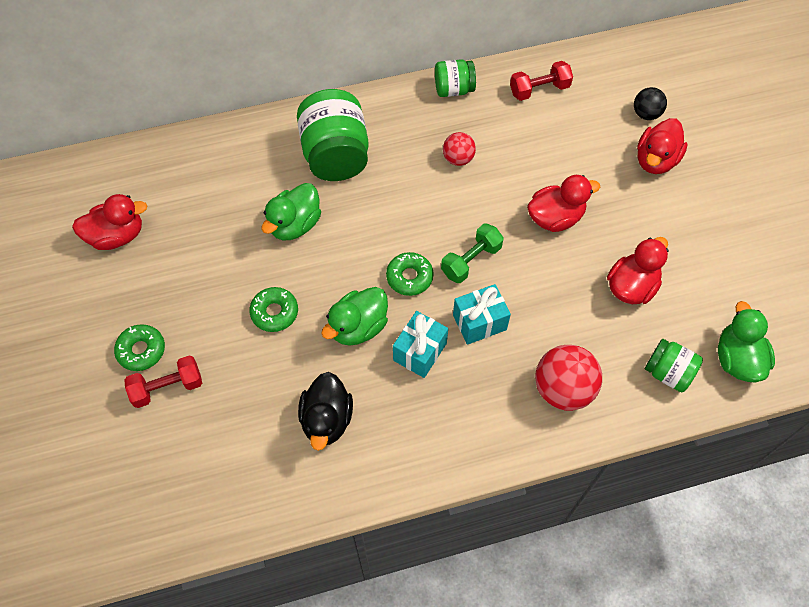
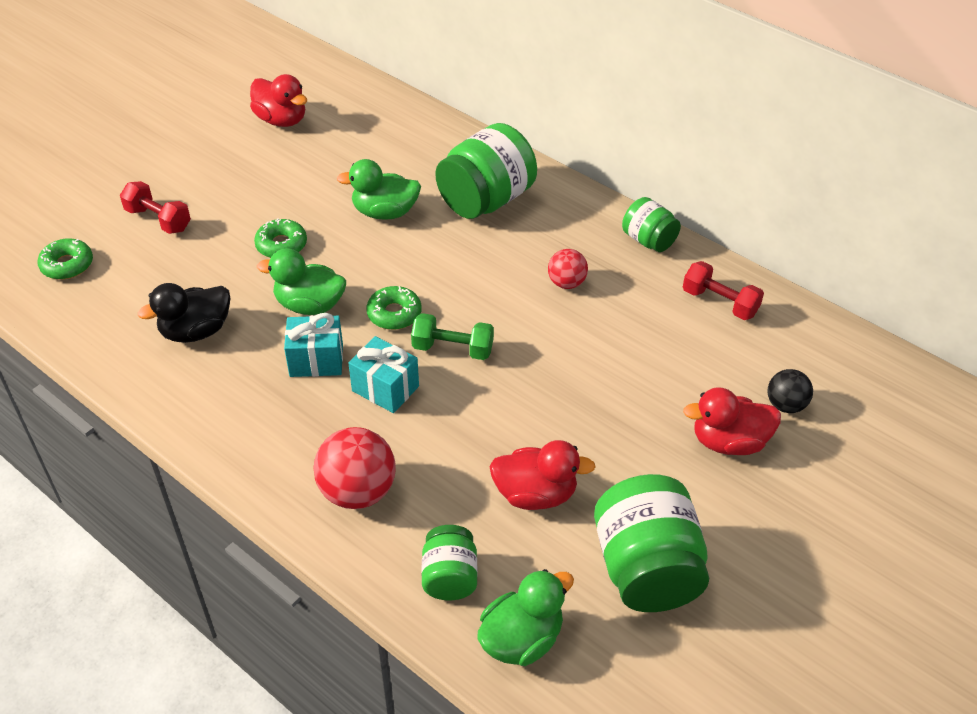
camera: 55 degrees right, 15 degrees down
green donut [114,324,165,371] -> green donut moved to [38,238,93,280]
red duck [527,175,600,232] -> none
none -> green jar [594,474,709,612]

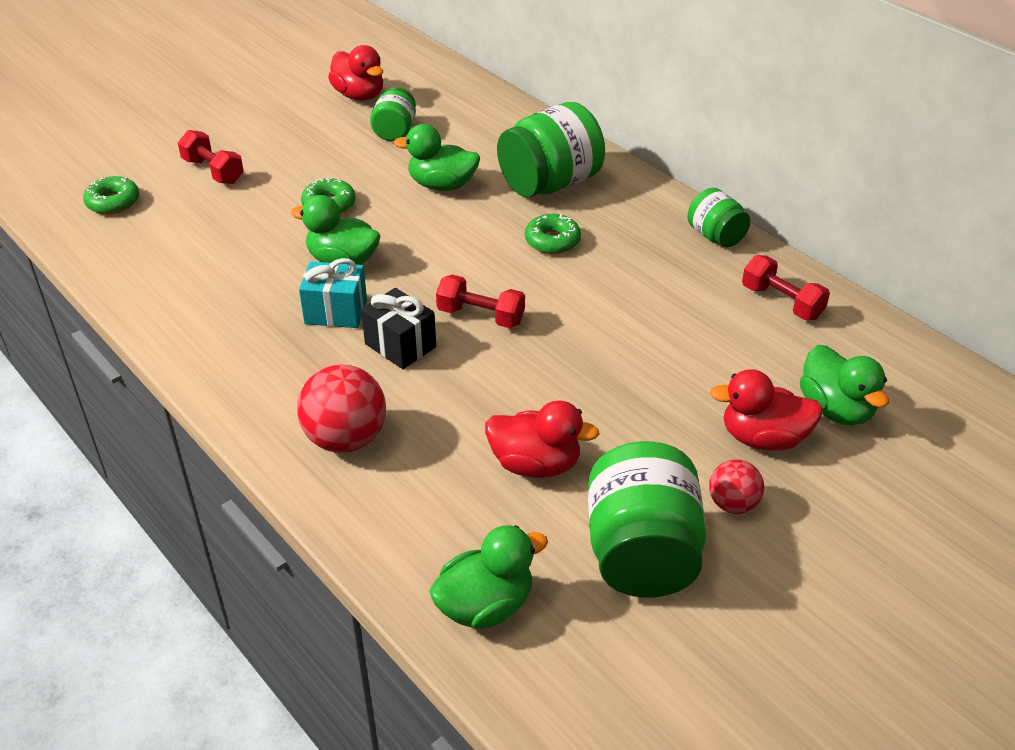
camera: 10 degrees right, 5 degrees down
black duck [138,283,230,343] -> none
turquoise gift [348,336,419,413] -> black gift [361,288,436,369]
green donut [366,286,421,330] -> green donut moved to [525,214,581,254]
green dumbbell [411,313,494,360] -> red dumbbell [436,275,525,328]
green jar [421,525,478,600] -> green jar moved to [370,87,416,141]
red ball [548,249,588,289] -> red ball moved to [709,460,764,514]
black ball [768,369,813,413] -> green duck [800,345,889,425]

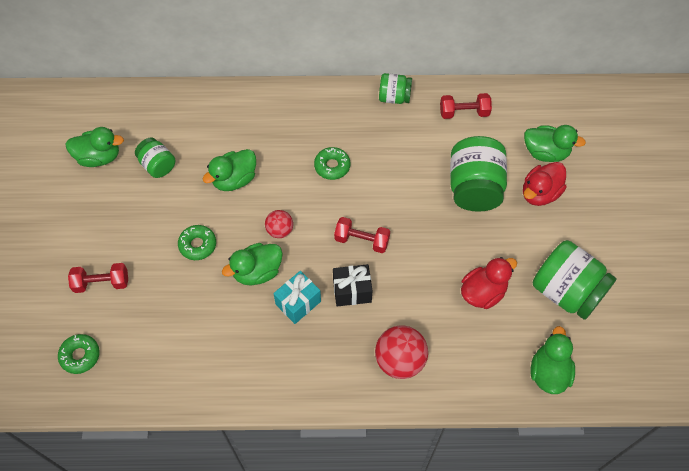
camera: 50 degrees left, 20 degrees up
red duck [328,45,383,101] -> green duck [65,127,124,167]
red dumbbell [436,275,525,328] -> red dumbbell turned 45 degrees clockwise [334,217,390,253]
green jar [497,102,605,197] -> green jar moved to [450,136,507,212]
red ball [709,460,764,514] -> red ball moved to [265,210,293,238]

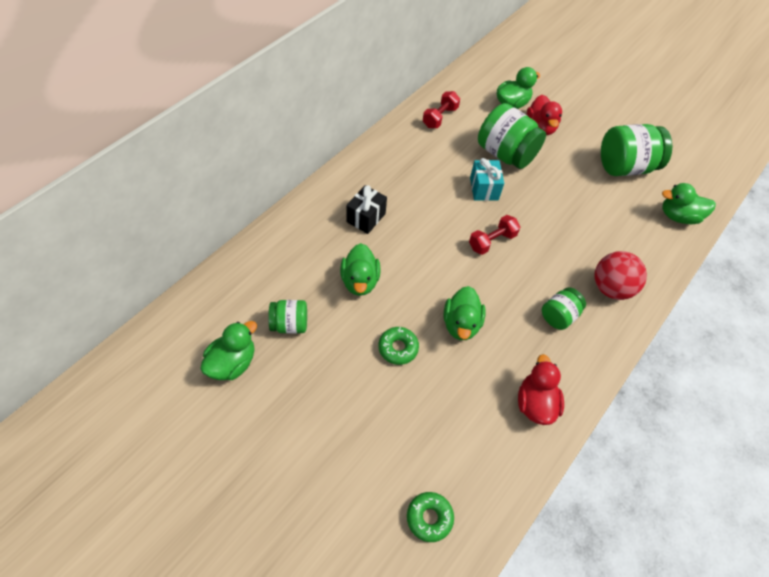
camera: 55 degrees left, 5 degrees down
red dumbbell [68,263,128,293] -> none
red ball [265,210,293,238] -> none
turquoise gift [273,271,321,324] -> turquoise gift moved to [470,158,504,201]
green donut [314,147,351,180] -> none
black gift [333,264,372,306] -> black gift moved to [346,185,387,234]
green jar [379,73,412,104] -> green jar moved to [542,287,586,330]
red duck [461,257,517,309] -> red duck moved to [518,354,564,425]
green duck [531,326,575,394] -> green duck turned 45 degrees counterclockwise [662,183,716,224]

